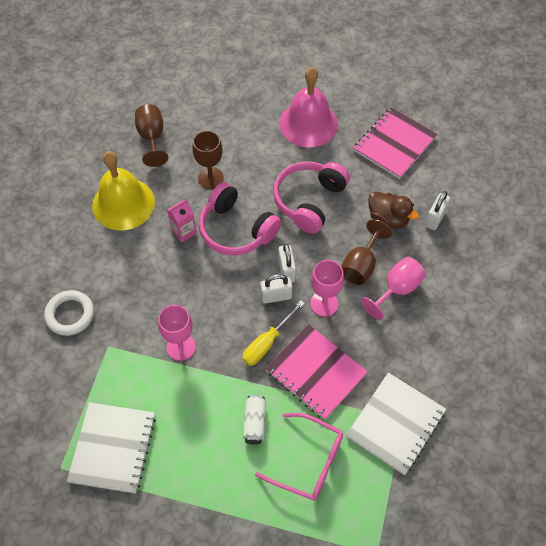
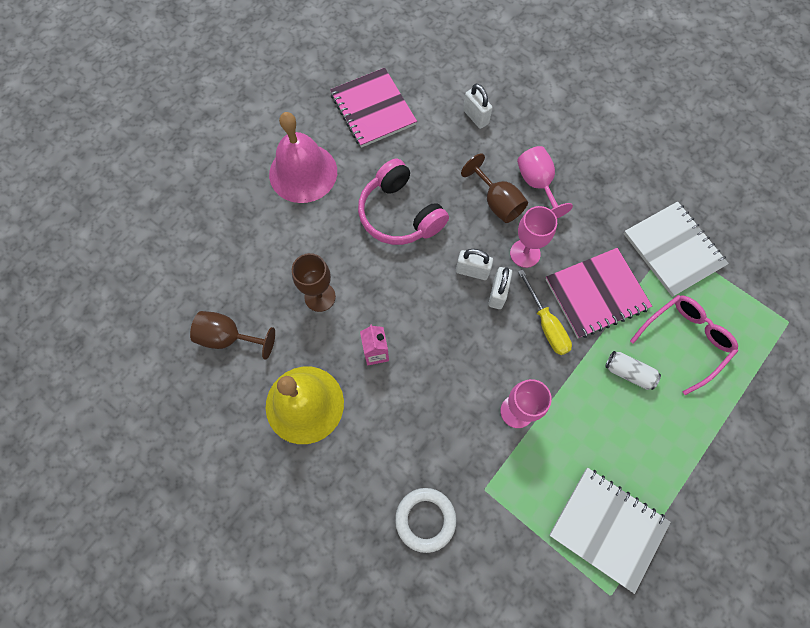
camera: 65 degrees left, 10 degrees up
pink headphones [199,182,281,255] -> none
brown duck [368,191,419,228] -> none

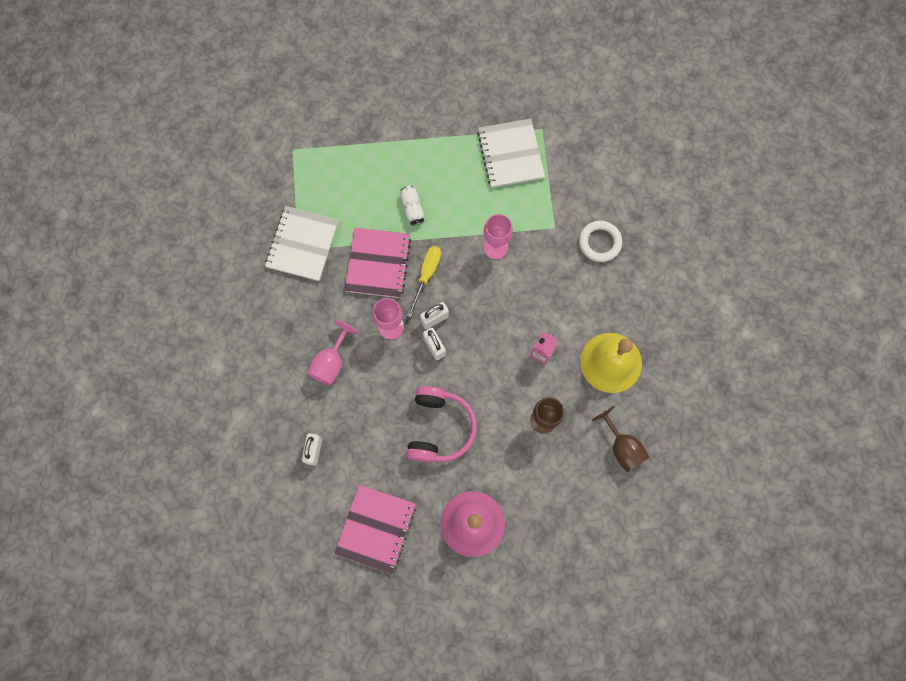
camera: 135 degrees left, 5 degrees up
brown goblet [461,153,528,223] -> none
pink notebook [546,248,652,338] -> pink notebook turned 75 degrees clockwise [345,228,411,298]
pink glasses [630,295,738,395] -> none

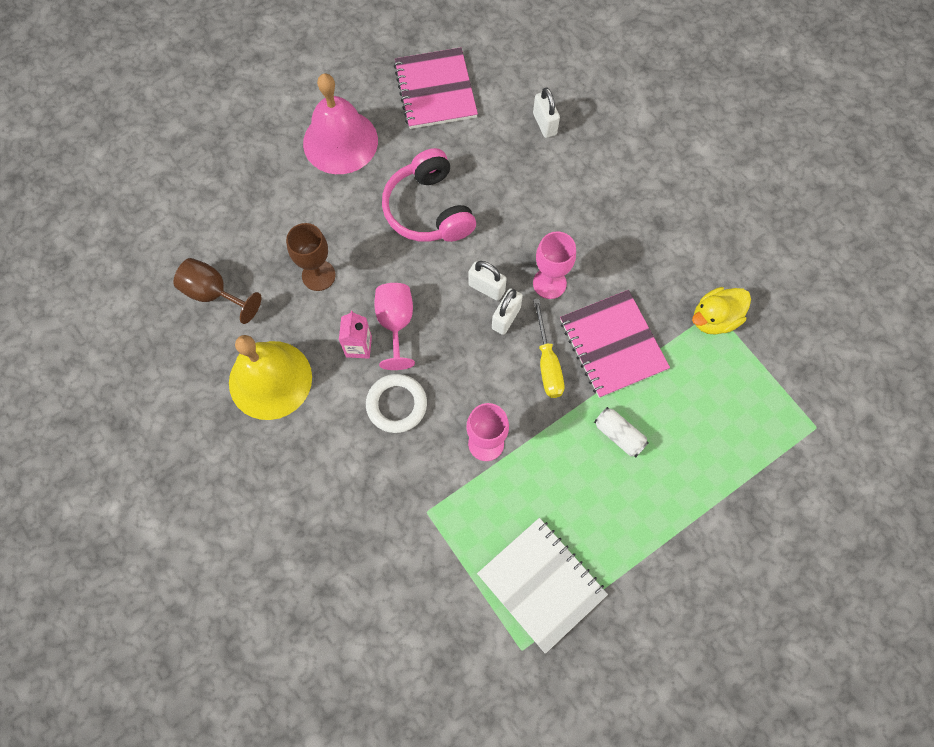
camera: 150 degrees right, 5 degrees down
white notebook [265,206,338,281] -> yellow duck [692,287,751,335]
pink goblet [307,320,359,386] -> pink goblet moved to [374,283,415,370]
white ring [579,221,622,262] -> white ring moved to [366,374,427,433]

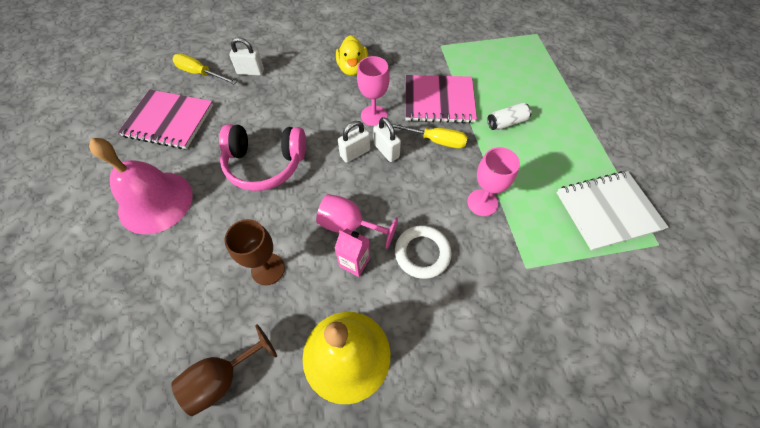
camera: 65 degrees left, 10 degrees down
yellow duck [692,287,751,335] -> yellow duck moved to [336,35,368,76]
none -> yellow screwdriver [172,54,237,84]

